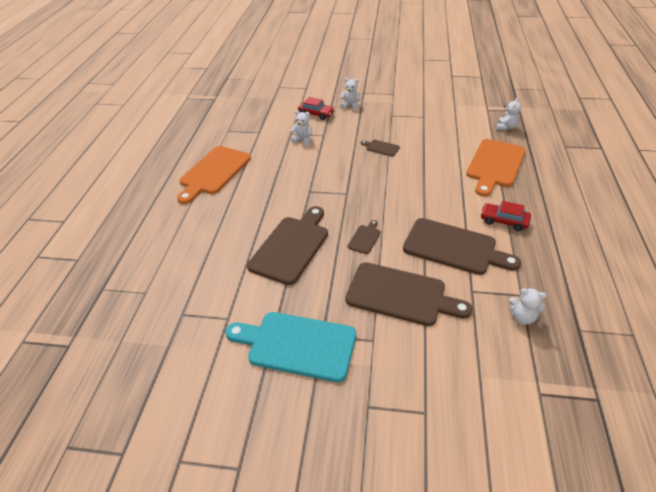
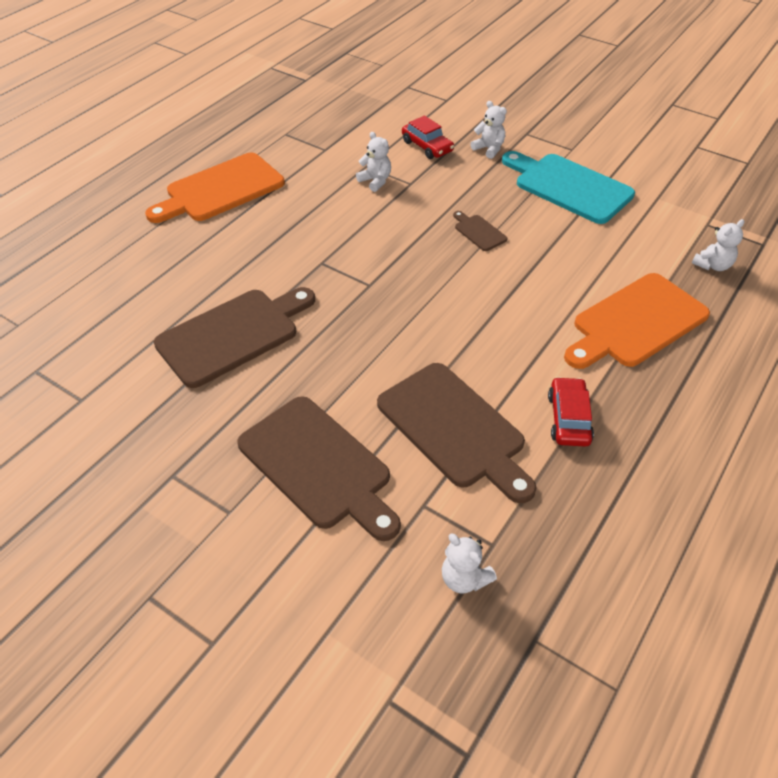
camera: 25 degrees right, 5 degrees up
turquoise cutting board [225,312,356,382] -> turquoise cutting board moved to [502,151,635,224]
brown cutting board [347,220,381,254] -> none
red car [480,201,531,231] -> red car turned 45 degrees clockwise [548,377,594,447]

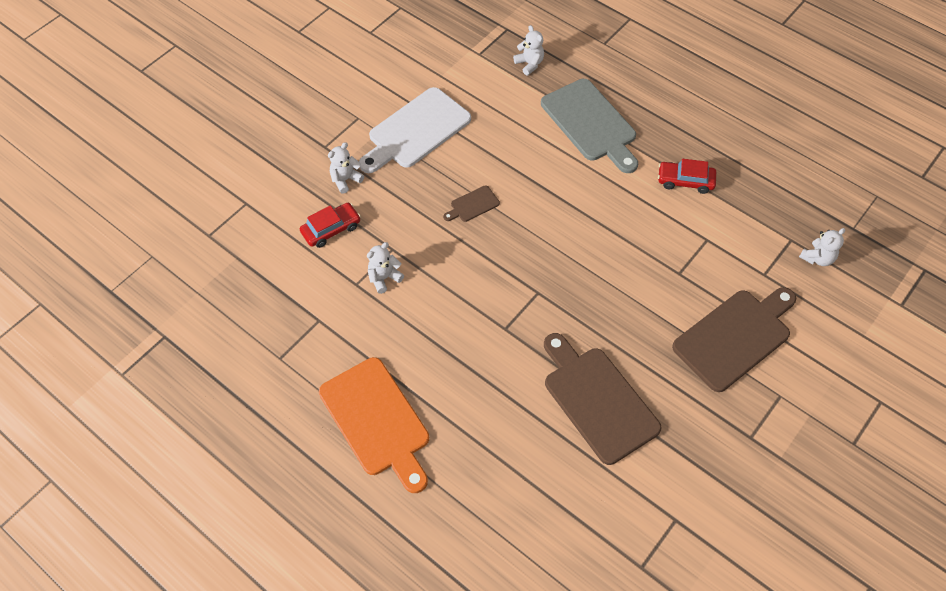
camera: 85 degrees left, 10 degrees up
brown cutting board [377,363,537,503] -> none
turquoise cutting board [502,151,635,224] -> white cutting board [359,87,471,173]
orange cutting board [564,273,710,369] -> grey cutting board [541,79,638,173]

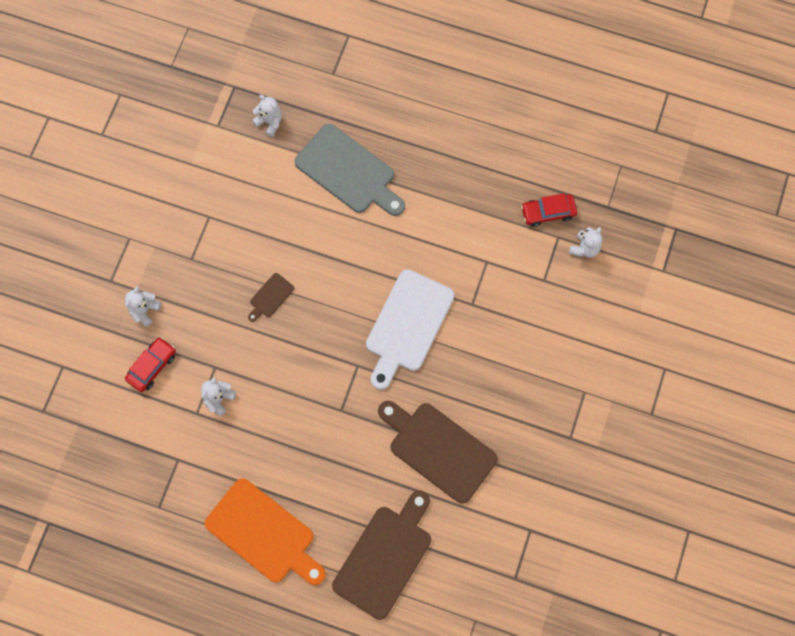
camera: 20 degrees left, 15 degrees up
white cutting board [359,87,471,173] -> white cutting board moved to [366,269,455,390]
red car [658,159,716,194] -> red car moved to [521,193,577,227]
brown cutting board [672,287,796,392] -> brown cutting board moved to [332,490,431,620]

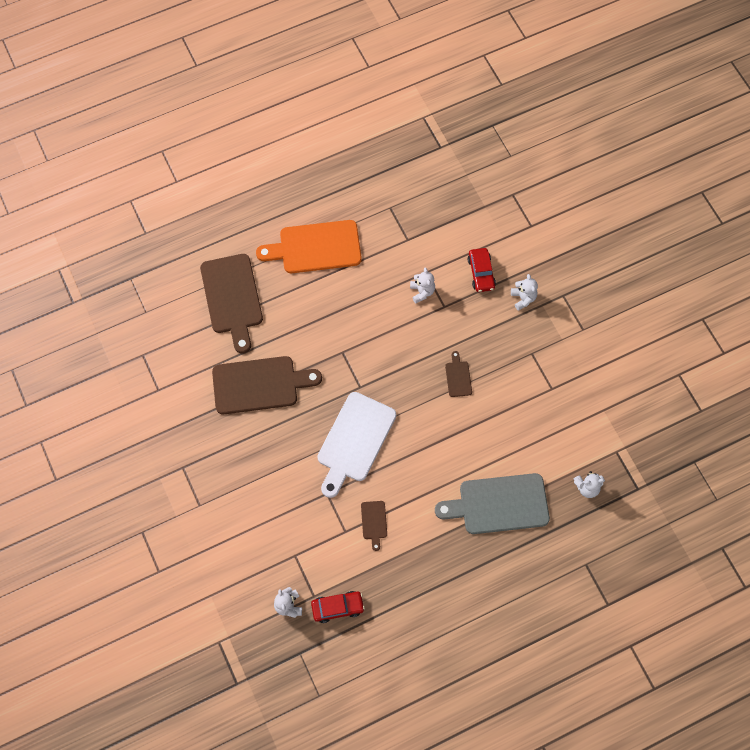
camera: 135 degrees right, 5 degrees down
white cutting board [366,269,455,390] -> white cutting board turned 135 degrees counterclockwise [317,392,396,498]
red car [521,193,577,227] -> red car turned 45 degrees clockwise [311,591,365,623]
none -> brown cutting board [361,501,387,551]

